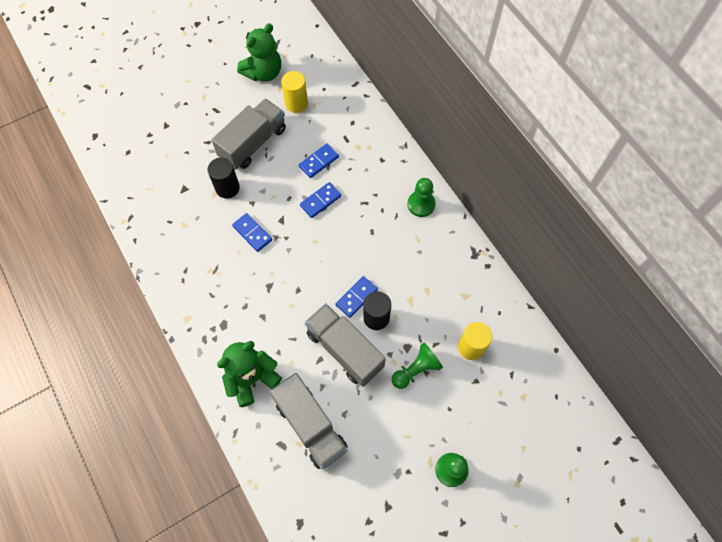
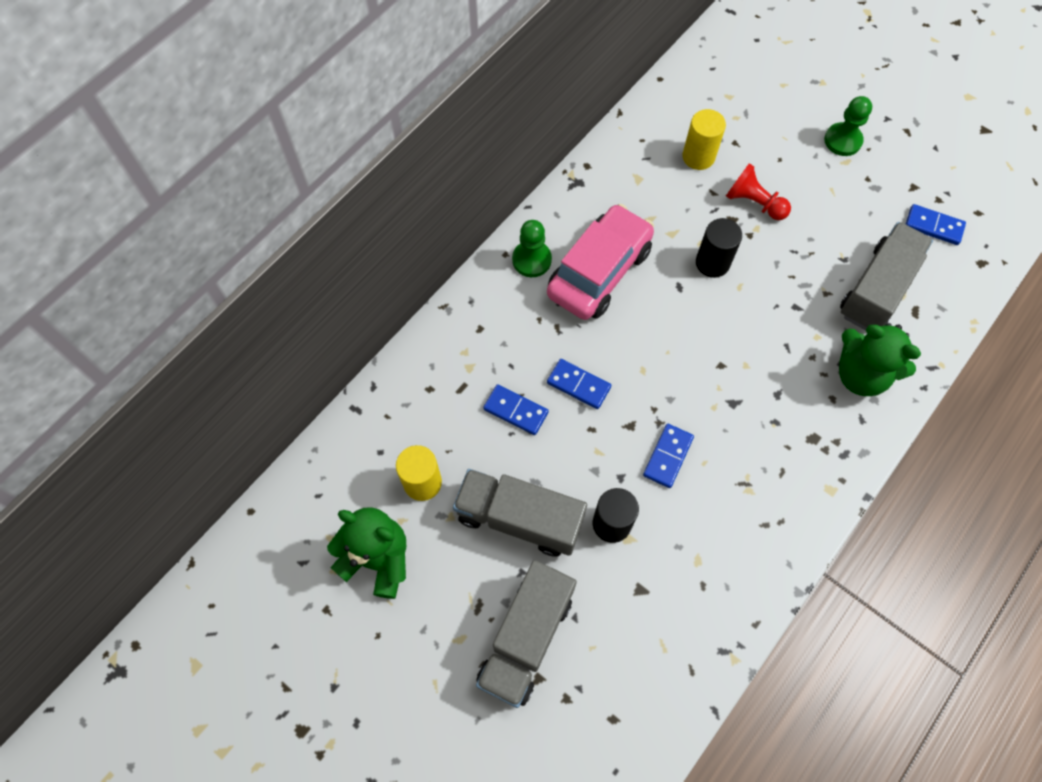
camera: 110 degrees left, 0 degrees up
grey truck [304,303,386,387] -> grey truck moved to [476,560,577,708]
blue domino [336,276,378,318] -> blue domino moved to [906,204,966,245]
green pawn [391,342,443,389] -> red pawn [726,163,791,220]
none -> pink car [547,204,654,320]

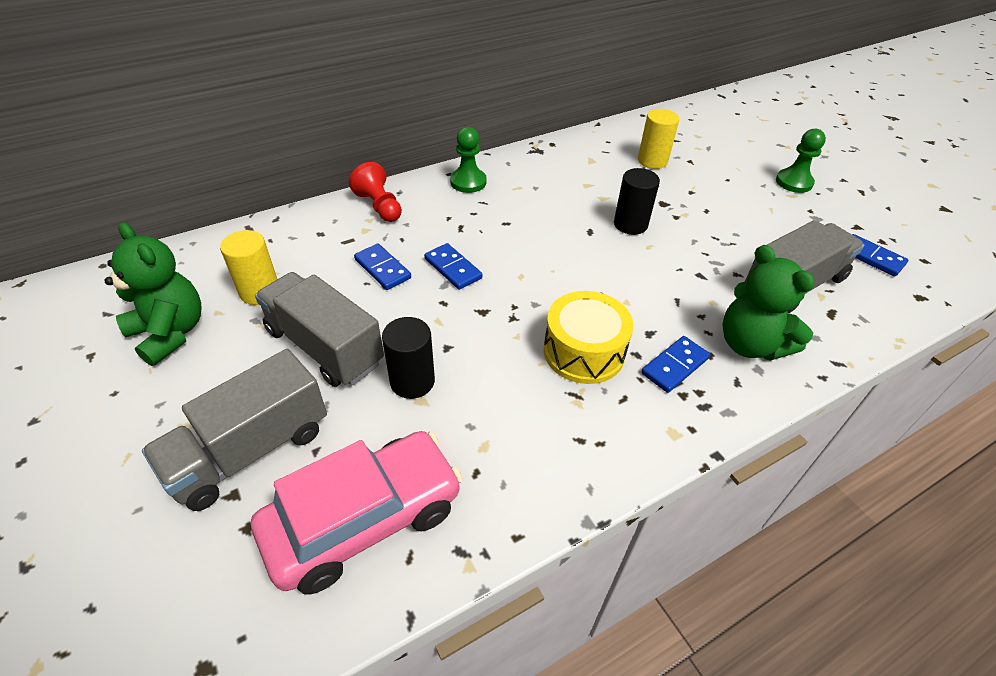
camera: 20 degrees right, 20 degrees down
pink car [547,204,654,320] -> pink car moved to [251,431,463,595]
blue domino [643,424,694,488] -> blue domino moved to [641,336,710,393]
red pawn [726,163,791,220] -> red pawn moved to [349,162,402,222]
none -> yellow drum [544,291,634,384]

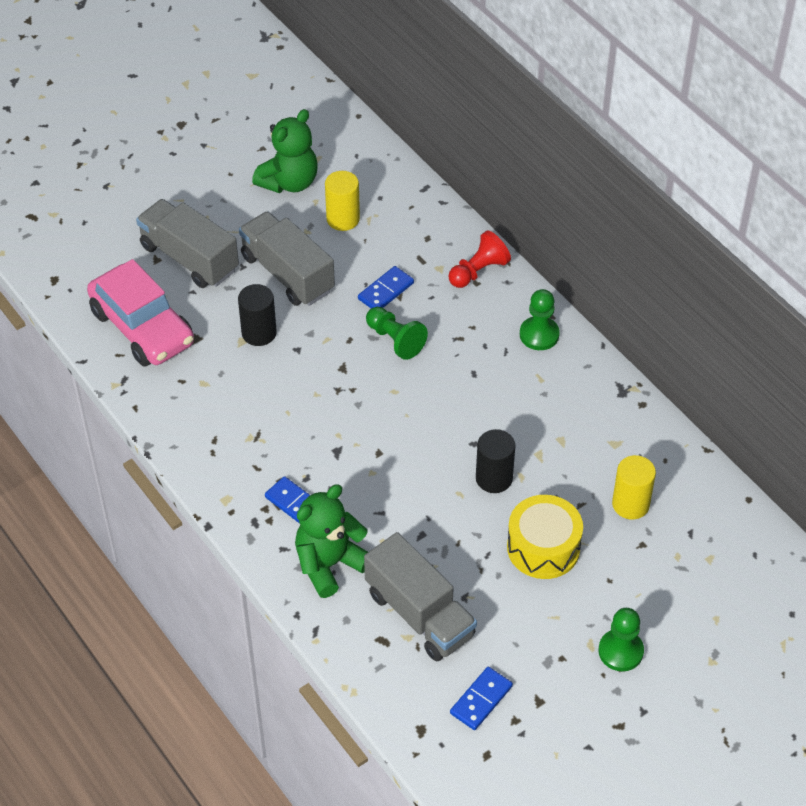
camera: 85 degrees right, 5 degrees up
grey truck [255,272,384,387] -> grey truck turned 75 degrees counterclockwise [239,211,335,306]
blue domino [424,243,482,290] -> green pawn [366,307,428,360]
yellow drum [544,291,634,384] -> yellow drum moved to [507,495,583,579]

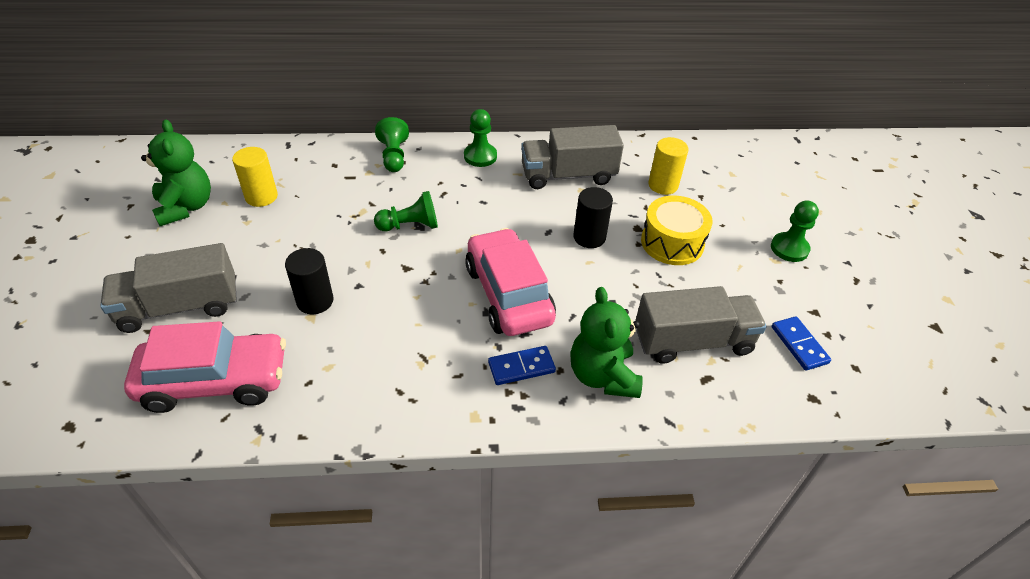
camera: 60 degrees left, 5 degrees down
grey truck [239,211,335,306] -> grey truck moved to [521,125,624,189]
blue domino [358,266,414,308] -> none
red pawn [448,230,511,288] -> green pawn [375,117,409,172]
none -> pink car [465,228,556,336]

